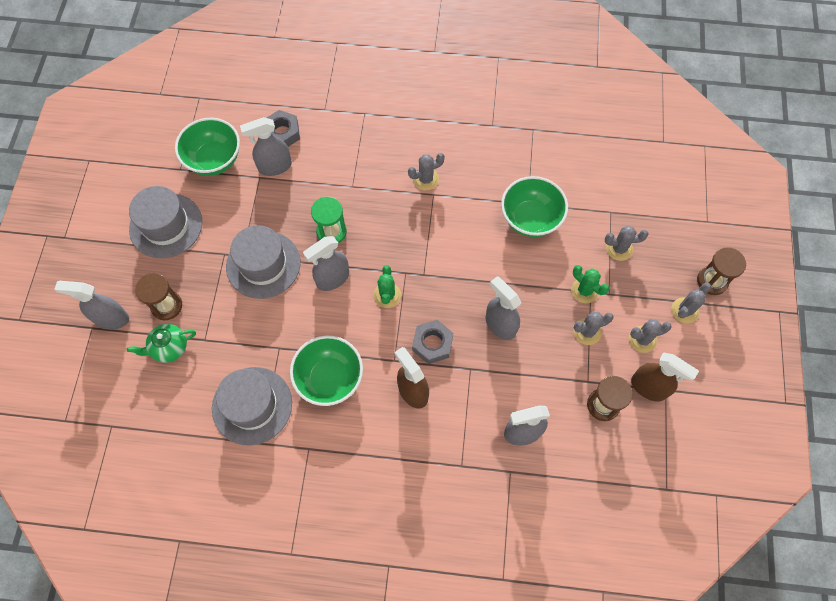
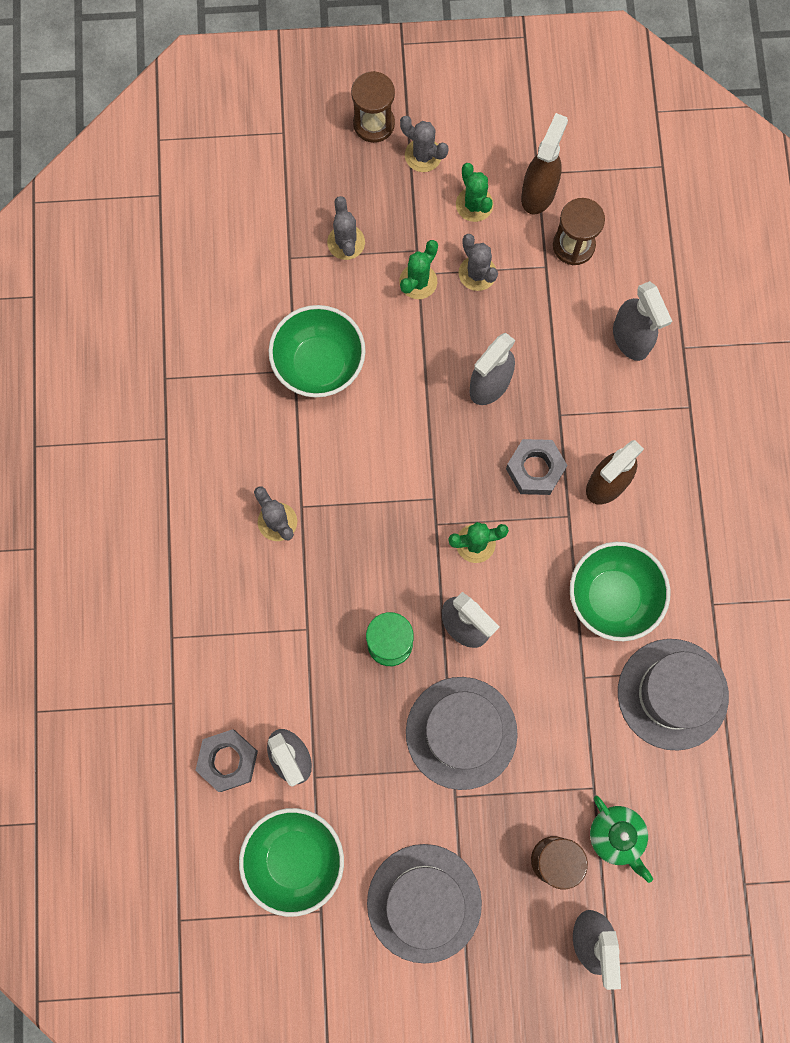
camera: 100 degrees left, 10 degrees up
grey cactus [629,319,672,353] -> green cactus [456,163,493,222]

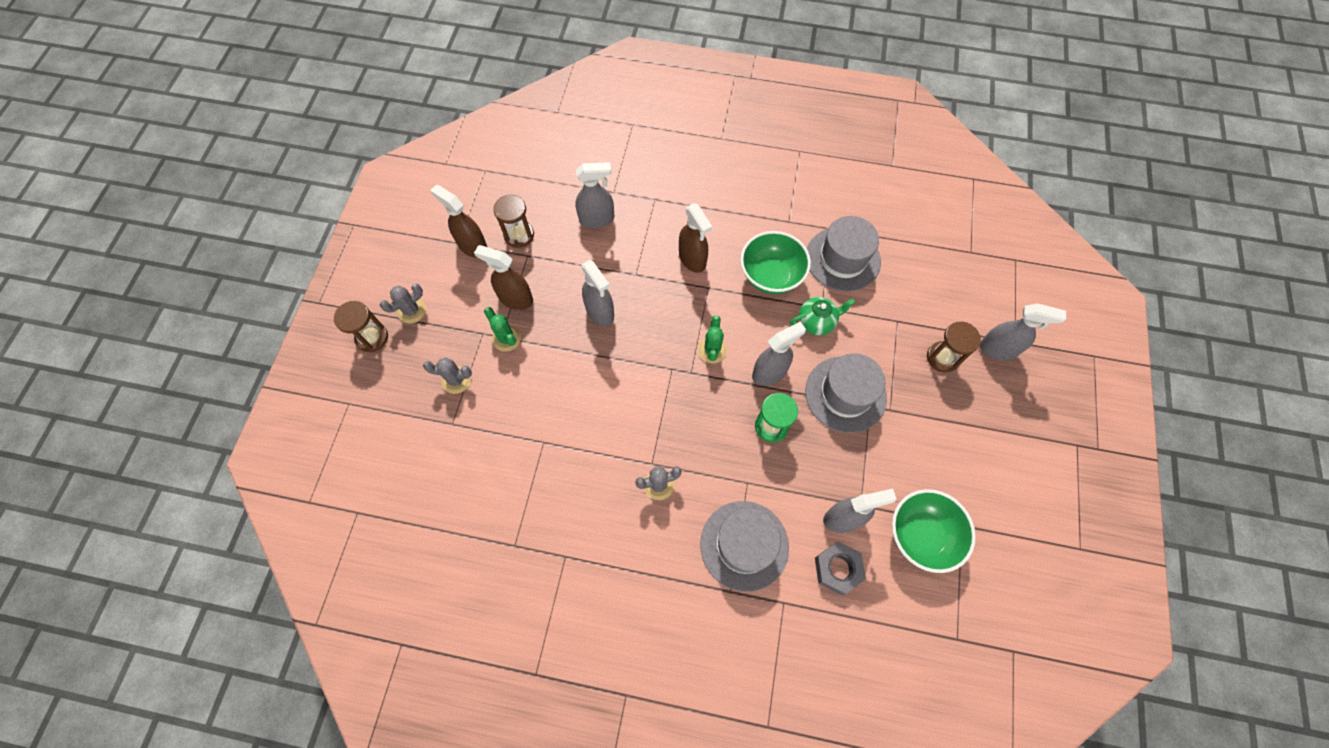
camera: 75 degrees left, 10 degrees down
green bowl [269,305,366,397] -> none
grey hat [367,844,482,963] -> grey hat moved to [700,501,789,592]
green cactus [456,163,493,222] -> none
grey cactus [459,234,498,291] -> brown spray bottle [474,245,533,310]
grey nut [506,439,567,495] -> none
green teapot [590,796,653,883] -> green teapot moved to [790,297,855,335]

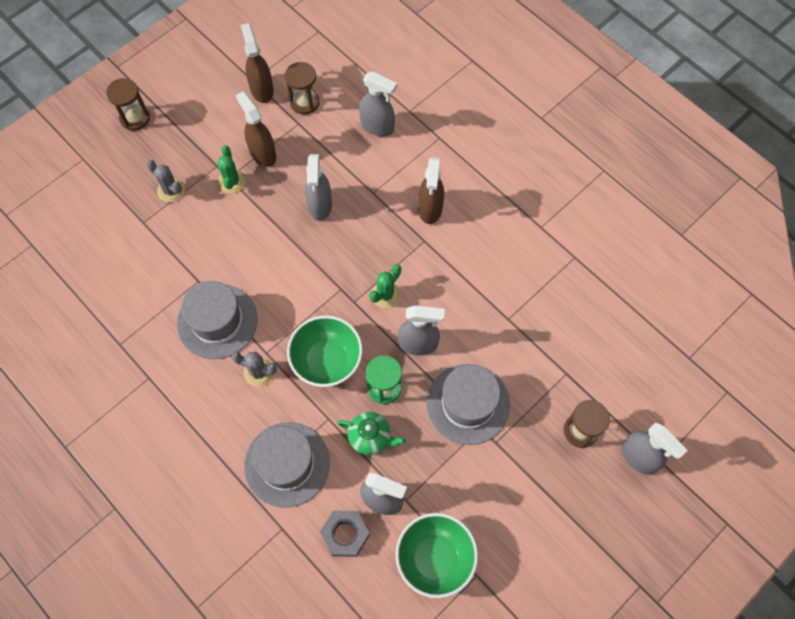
camera: 35 degrees right, 0 degrees up
grey cactus [380,283,426,324] -> none
green bowl [740,231,811,294] -> green bowl moved to [287,315,363,387]
green teapot [790,297,855,335] -> green teapot moved to [337,412,405,455]
grey hat [807,216,881,292] -> grey hat moved to [177,281,257,359]

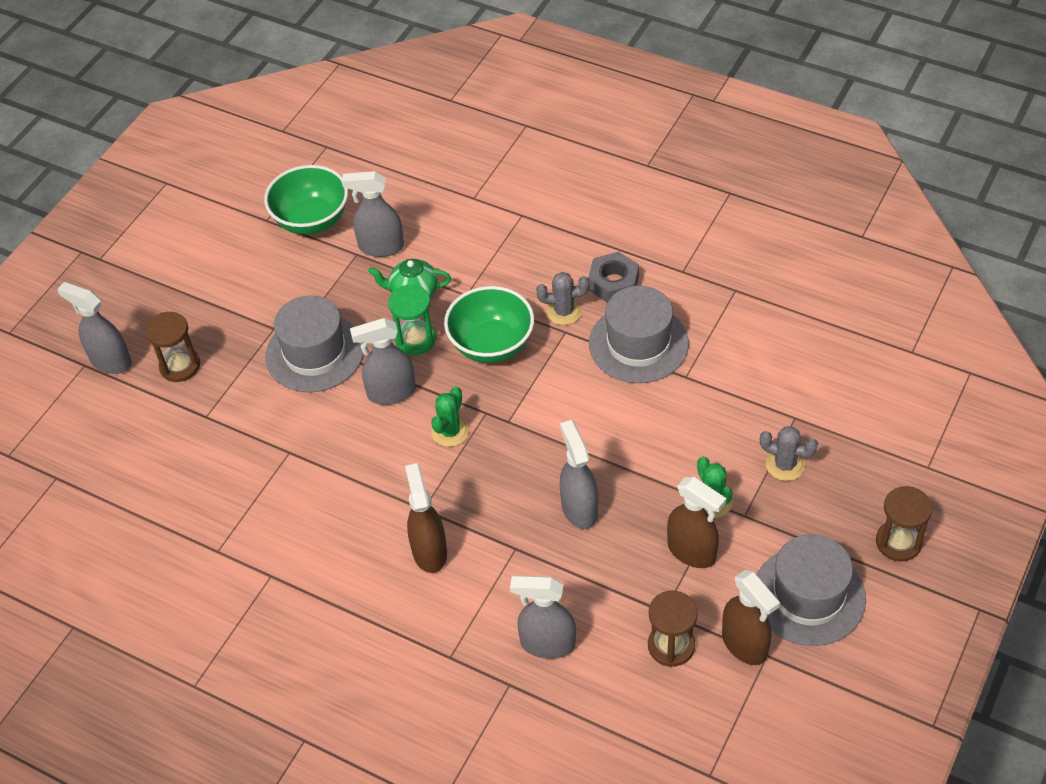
camera: 165 degrees right, 15 degrees down
grey hat [244,422,330,508] -> grey hat moved to [756,534,866,646]
grey nut [320,510,370,557] -> grey nut moved to [588,251,639,303]

